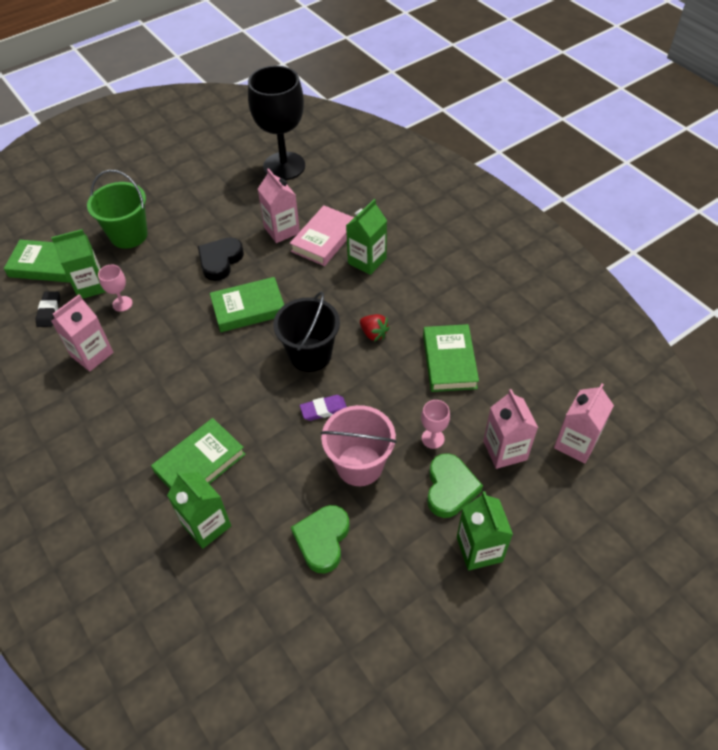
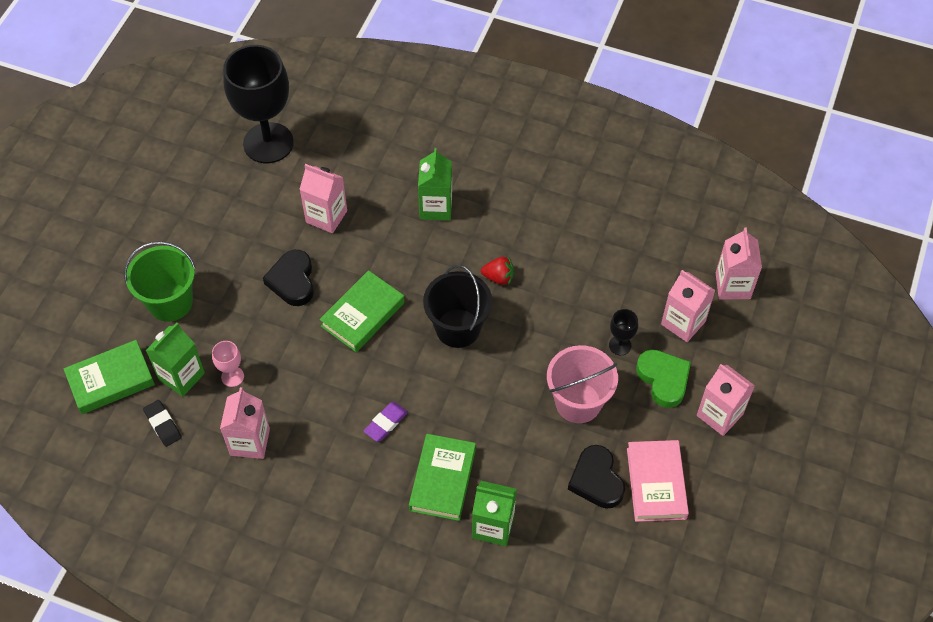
camera: 35 degrees left, 5 degrees up
pink book [290,205,354,266] -> pink book moved to [627,440,689,522]
green heart [291,505,349,574] -> black heart [568,445,625,509]
purple eraser [300,395,347,421] -> purple eraser moved to [364,402,408,442]
pink goblet [421,400,450,449] -> black goblet [609,309,638,355]
green book [423,324,479,392] -> none
green carton [457,491,513,570] -> pink carton [697,364,755,436]

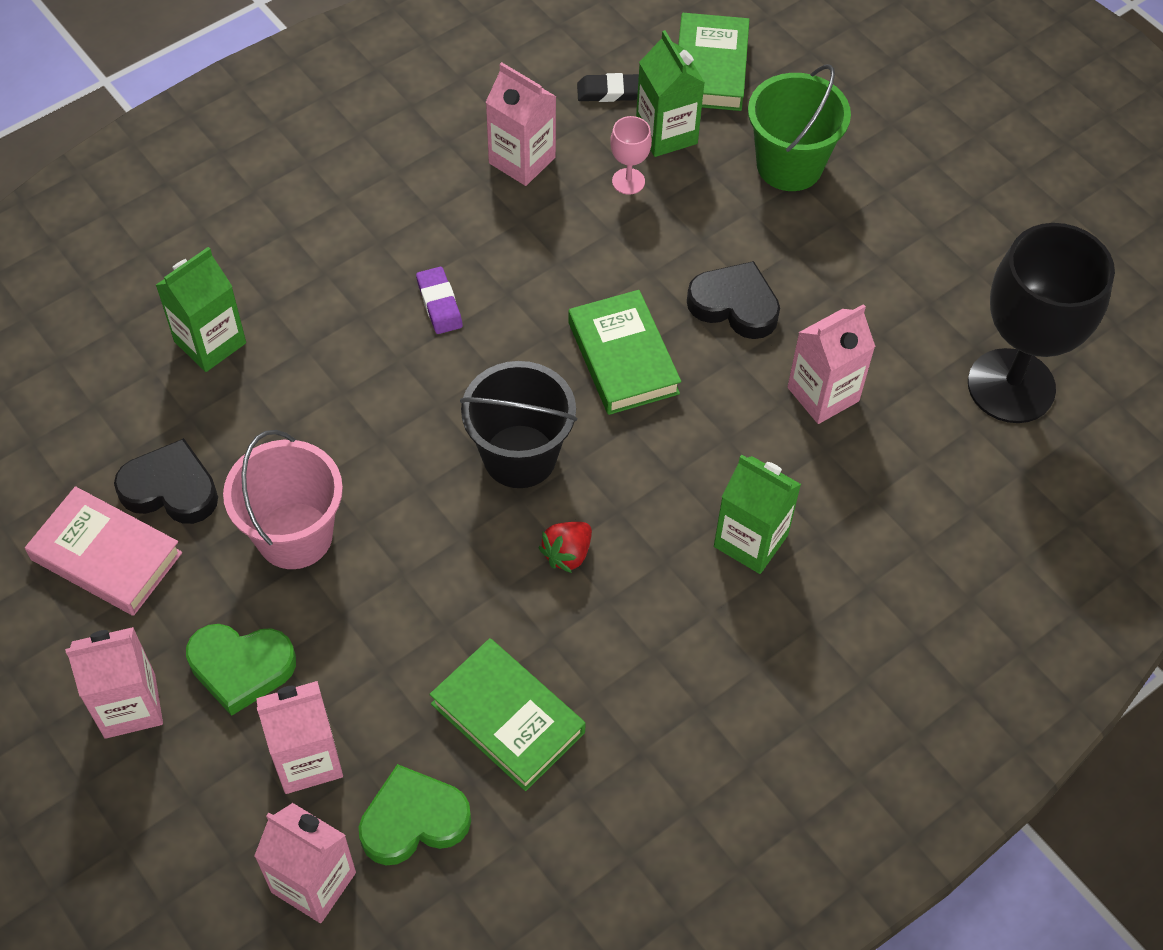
camera: 120 degrees right, 0 degrees up
green book [409,434,476,521] -> green book moved to [429,638,586,791]
black goblet [609,309,638,355] -> none
none -> green heart [359,764,471,865]

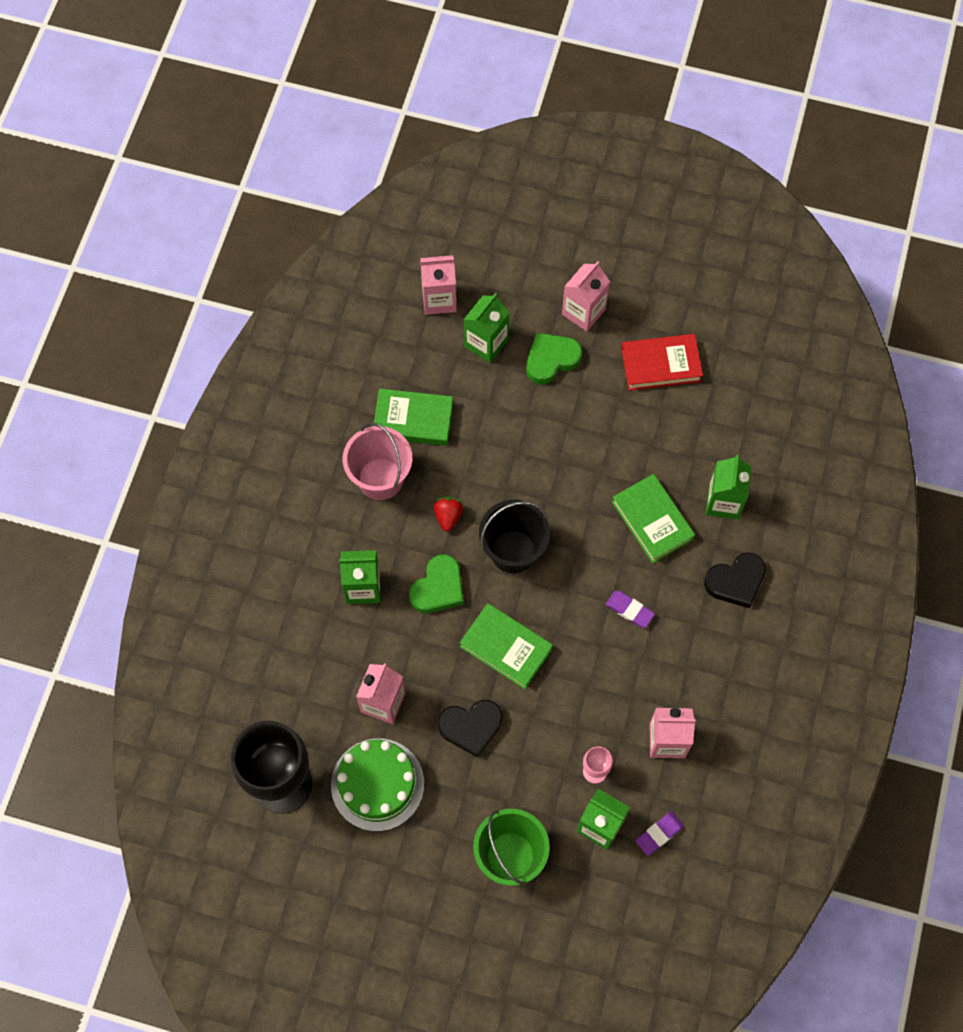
camera: 145 degrees right, 10 degrees up
pink book [25,486,182,616] -> red book [621,334,703,391]
black heart [114,438,218,524] -> black heart moved to [704,552,766,608]
pink bucket [223,430,343,569] -> pink bucket moved to [343,423,412,500]
pink carton [256,681,343,794] -> green carton [464,293,510,363]
green heart [359,764,471,865] -> green heart moved to [409,554,463,613]
black eraser [577,73,639,102] -> purple eraser [636,811,684,856]
green book [678,13,750,111] -> green book moved to [612,474,695,563]
none -> green cake [331,739,424,831]

